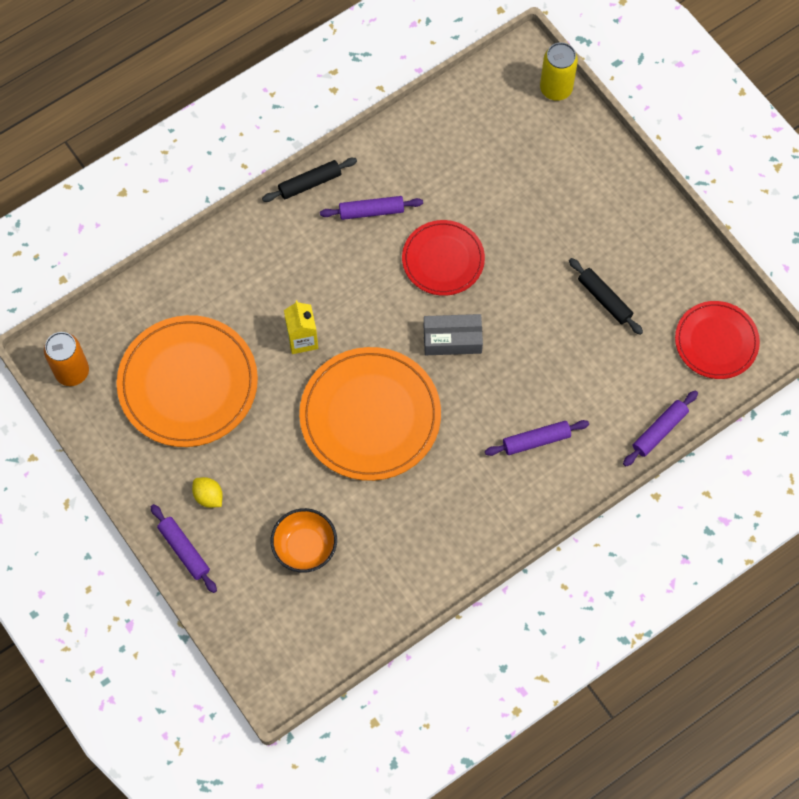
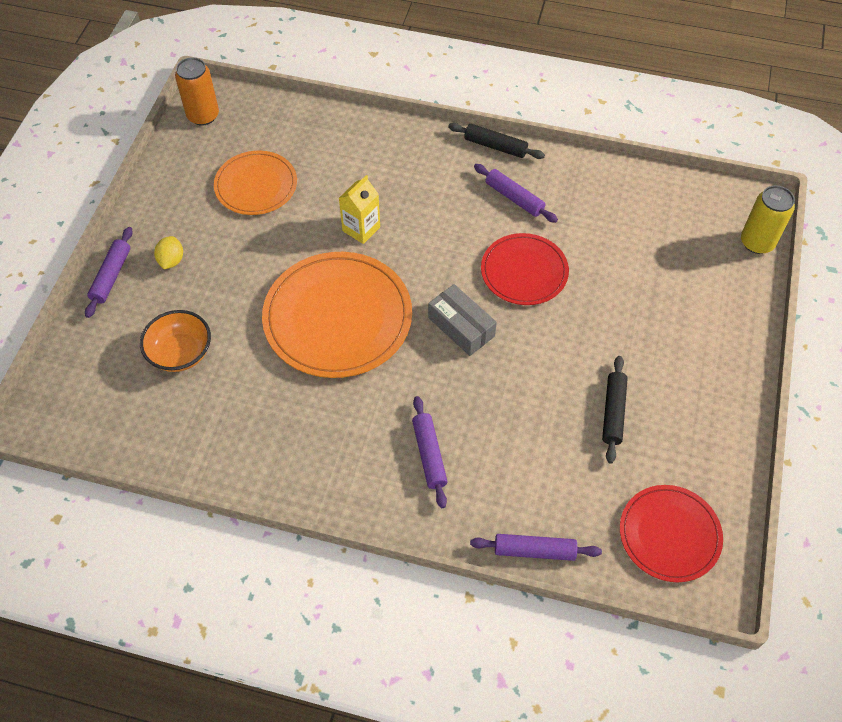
camera: 50 degrees right, 10 degrees down
orange plate [117,315,258,447] -> orange plate [214,151,297,215], size x0.61
purple rolling pin [485,420,589,456] -> purple rolling pin turned 45 degrees clockwise [412,396,448,508]

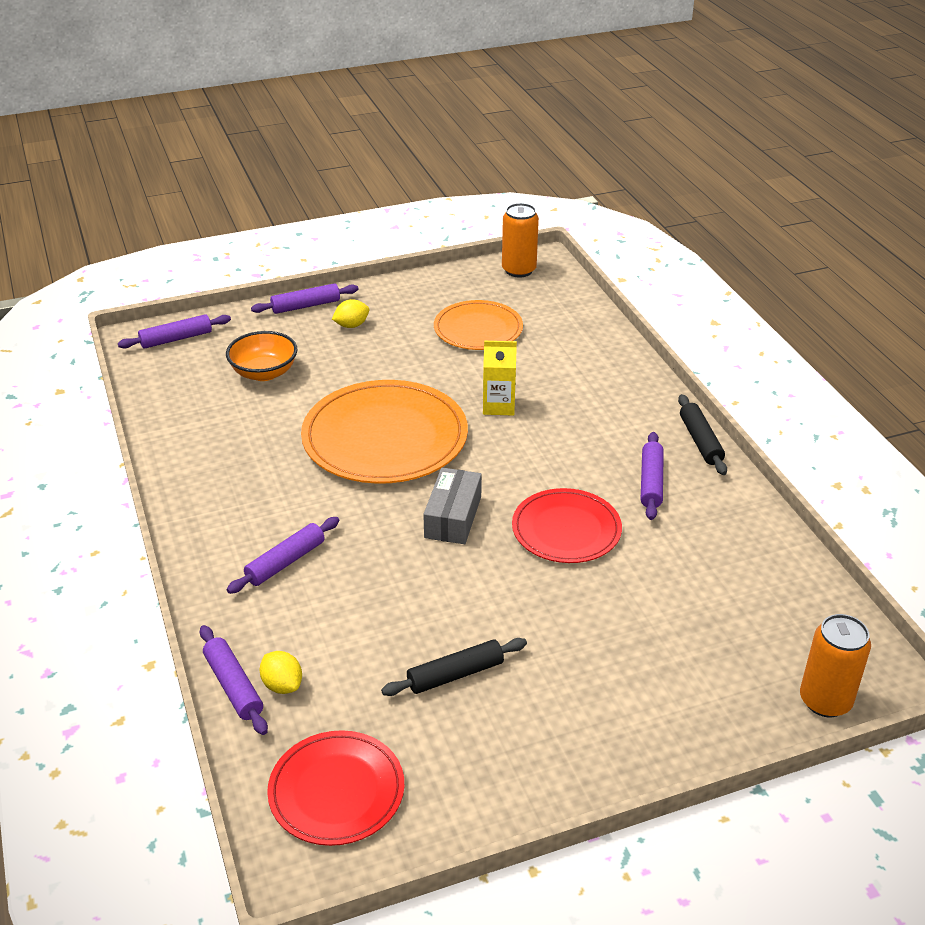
camera: 55 degrees right, 20 degrees down
yellow can [741,185,795,254] -> orange can [800,614,871,717]
none -> purple rolling pin [118,314,231,349]
none -> yellow lemon [259,651,302,694]

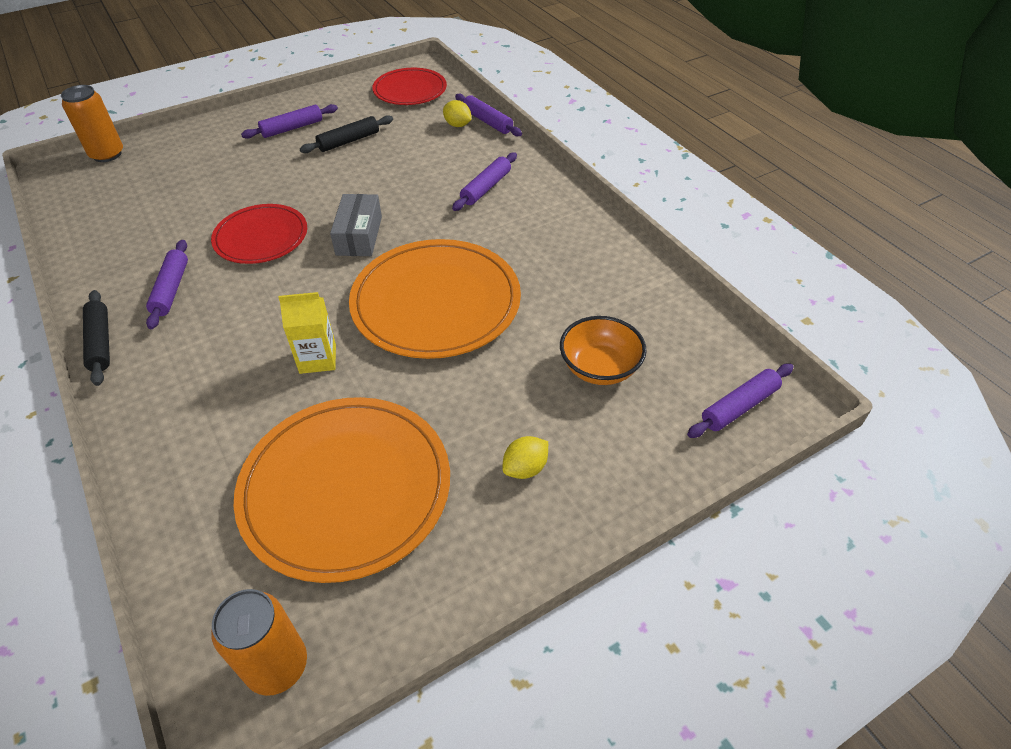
camera: 170 degrees right, 10 degrees up
purple rolling pin [251,283,358,314] -> purple rolling pin moved to [241,104,338,139]
orange plate [434,300,523,350] -> orange plate [234,397,450,583], size x1.65

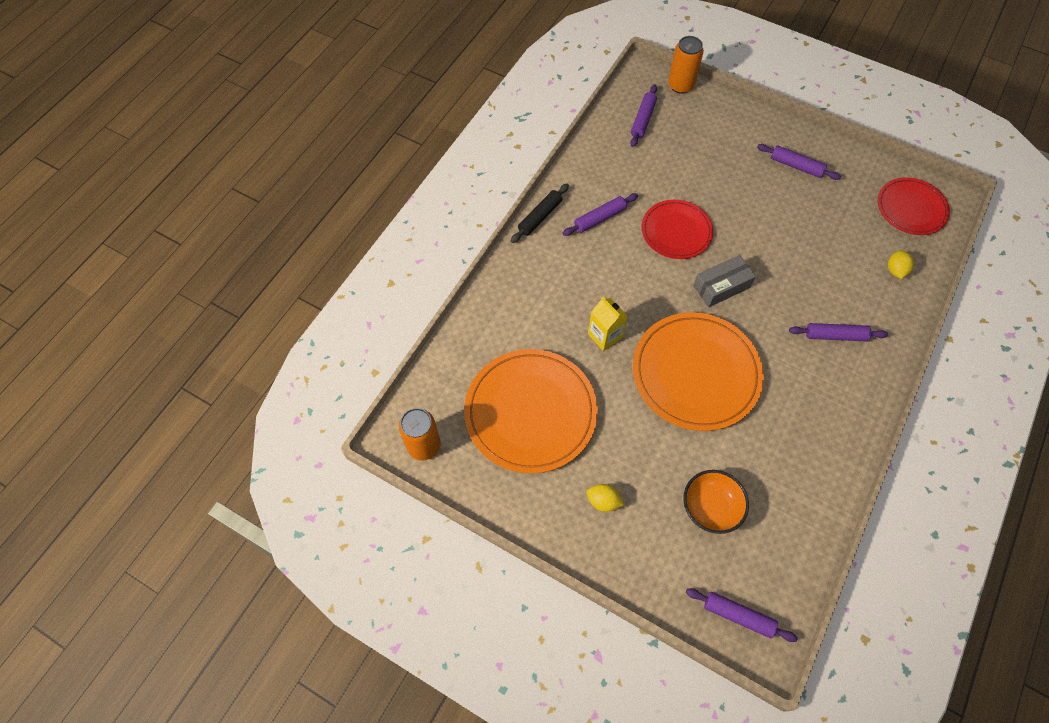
camera: 60 degrees right, 15 degrees up
black rolling pin [300,115,393,153] -> none
purple rolling pin [455,94,522,136] -> purple rolling pin moved to [630,84,657,147]

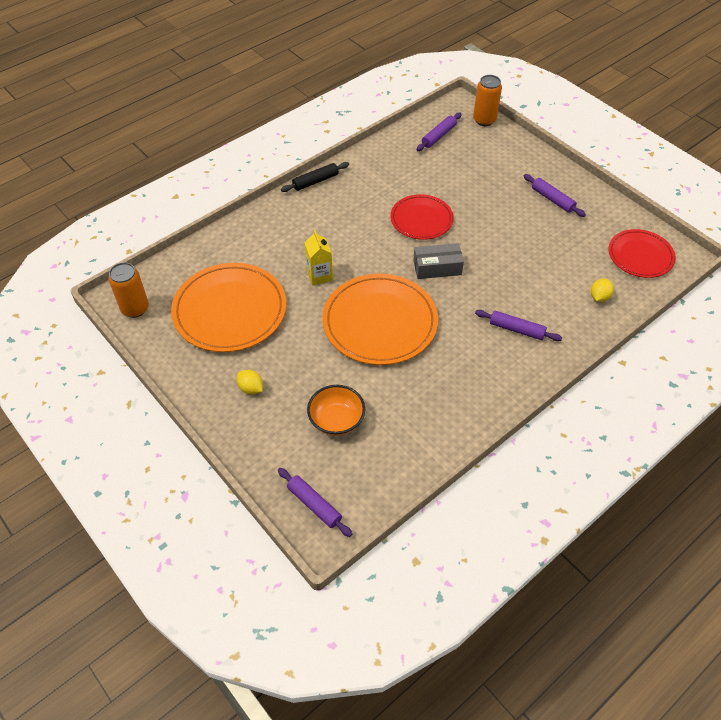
camera: 20 degrees right, 10 degrees down
purple rolling pin [562,193,638,236] -> none

